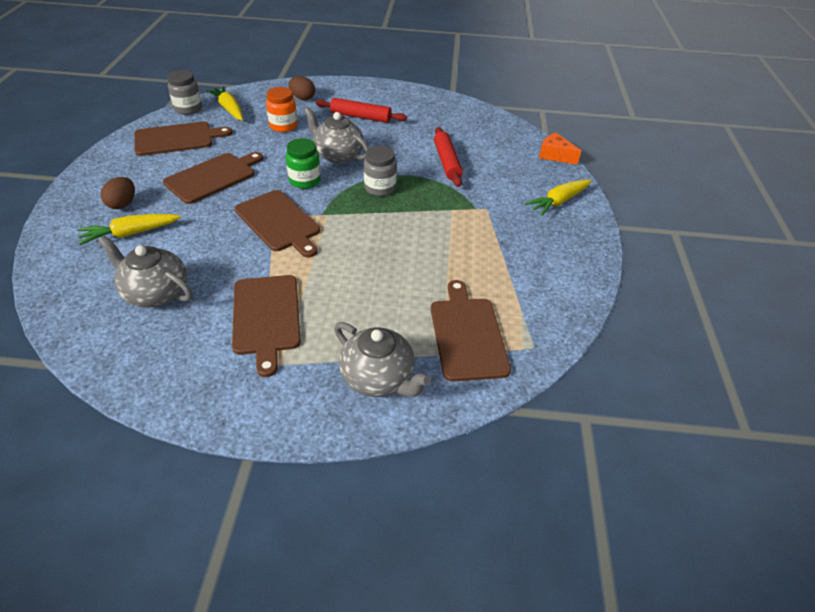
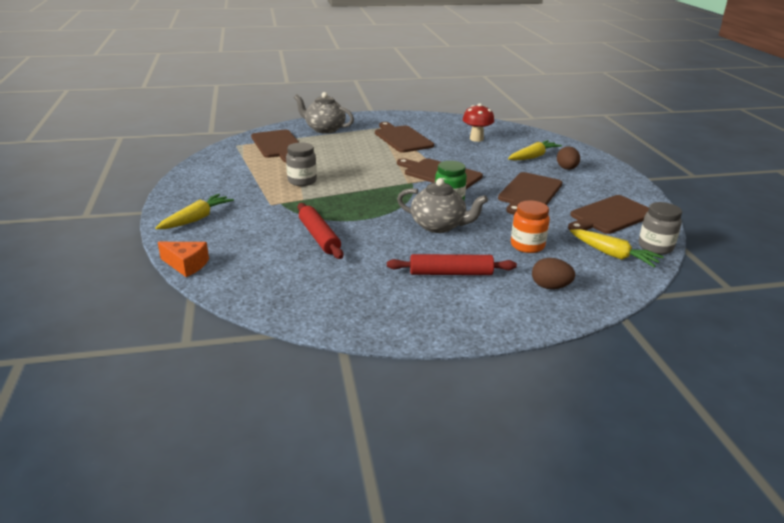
camera: 165 degrees right, 15 degrees down
grey teapot [98,236,192,307] -> red mushroom [463,103,494,142]
grey jar [364,146,397,196] -> grey jar moved to [286,142,317,186]

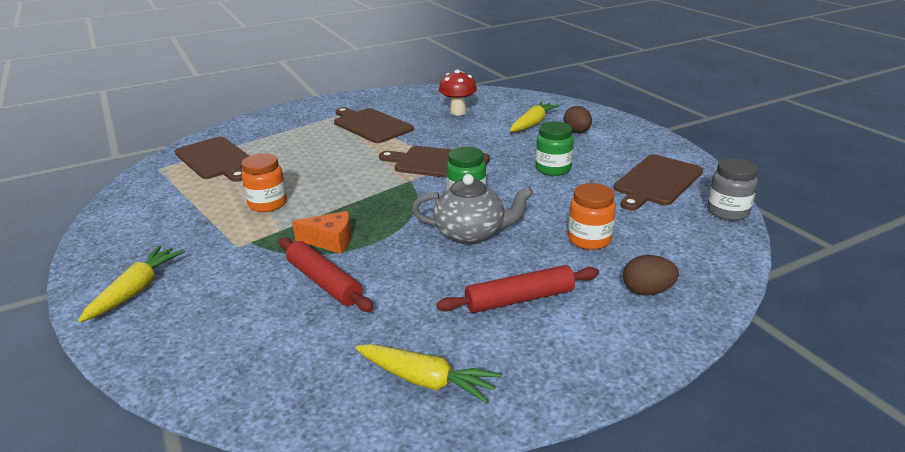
camera: 15 degrees left, 0 degrees up
orange cheese [158,242,209,277] -> orange cheese moved to [292,211,351,254]
grey jar [286,142,317,186] -> orange jar [241,153,287,212]
grey teapot [294,92,354,134] -> none
brown cutting board [498,172,562,214] -> green jar [536,121,574,176]
yellow carrot [570,229,664,267] -> yellow carrot moved to [355,344,501,404]

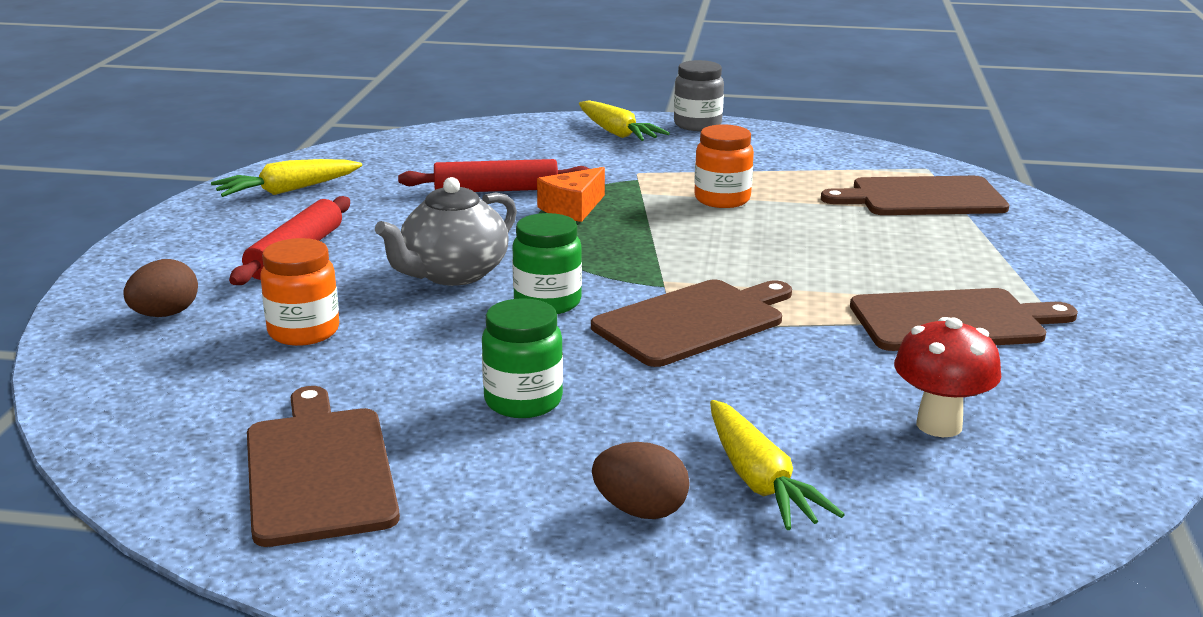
camera: 125 degrees right, 5 degrees down
grey jar [707,158,758,221] -> grey jar moved to [674,60,724,131]

